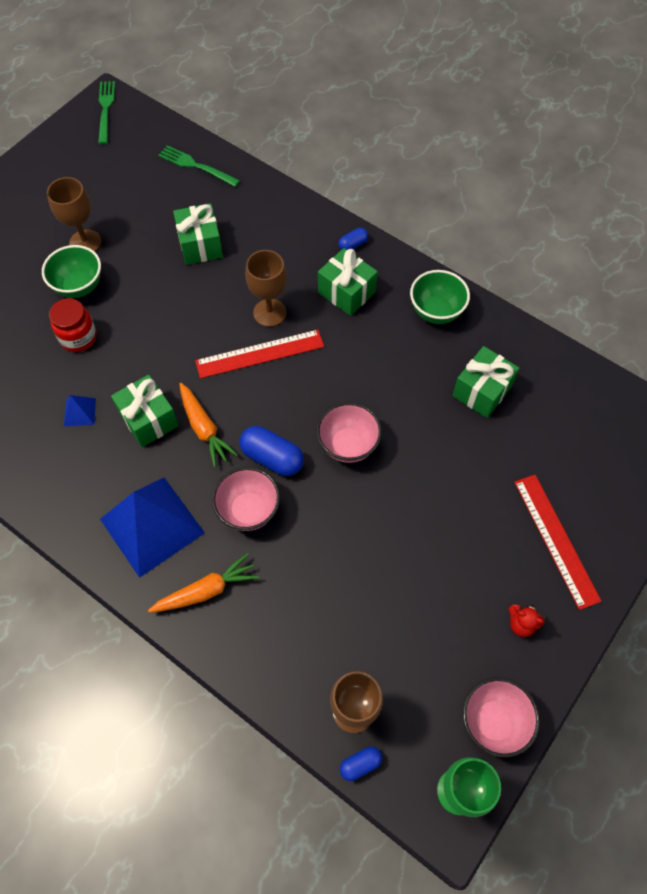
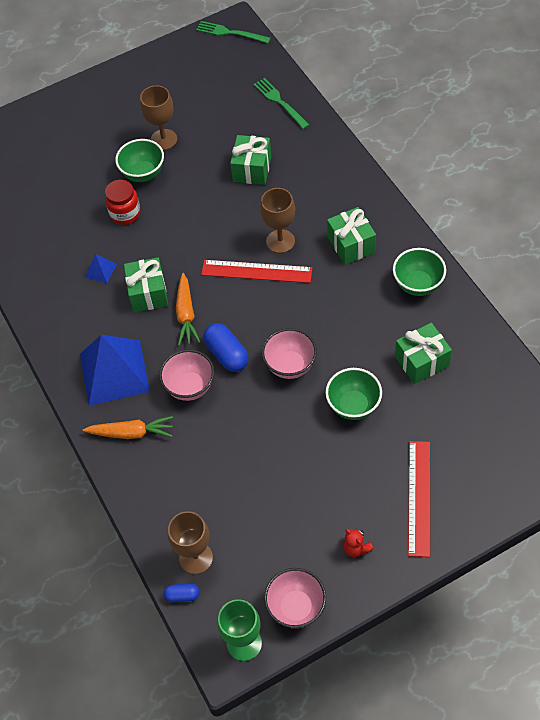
camera: 30 degrees right, 5 degrees down
green fork [98,81,115,144] -> green fork turned 90 degrees counterclockwise [196,21,271,43]
blue capsule [338,228,368,250] -> none
none -> green bowl [326,368,382,420]

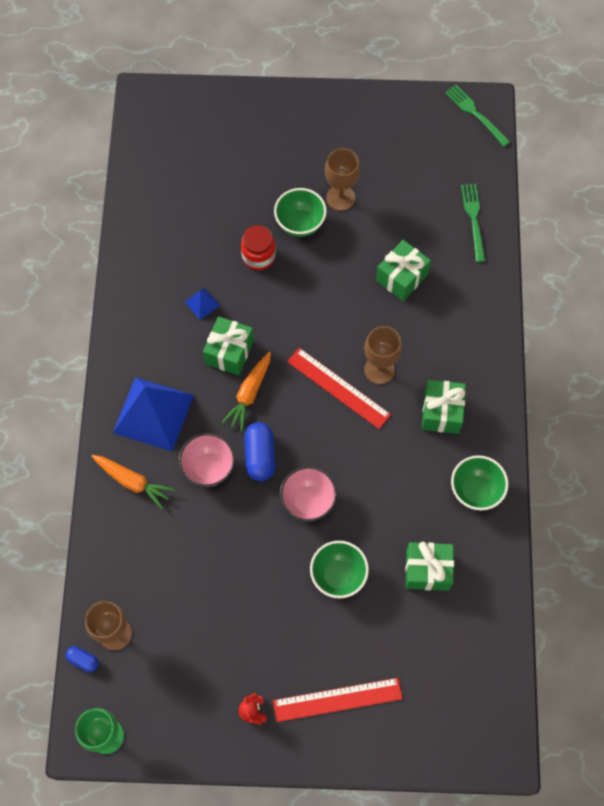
camera: 25 degrees right, 10 degrees up
pink bowl [264,568,326,628] -> none
red ruler [408,441,430,557] -> red ruler turned 45 degrees clockwise [273,678,403,722]

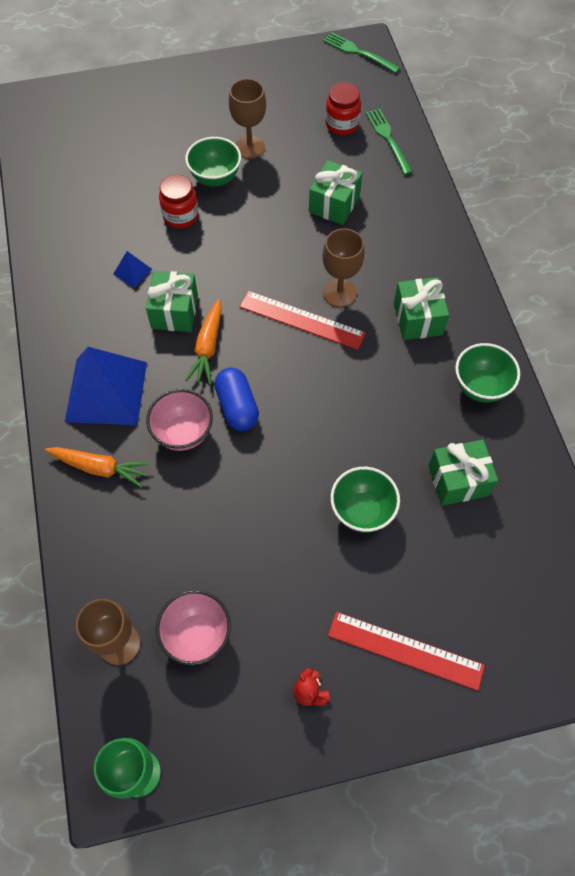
camera: 15 degrees left, 5 degrees down
blue capsule [66,646,99,672] -> none
red ruler [273,678,403,722] -> red ruler turned 45 degrees clockwise [328,612,485,691]
pink bowl [280,466,337,522] -> pink bowl moved to [156,590,231,665]
none -> red jar [326,83,361,135]

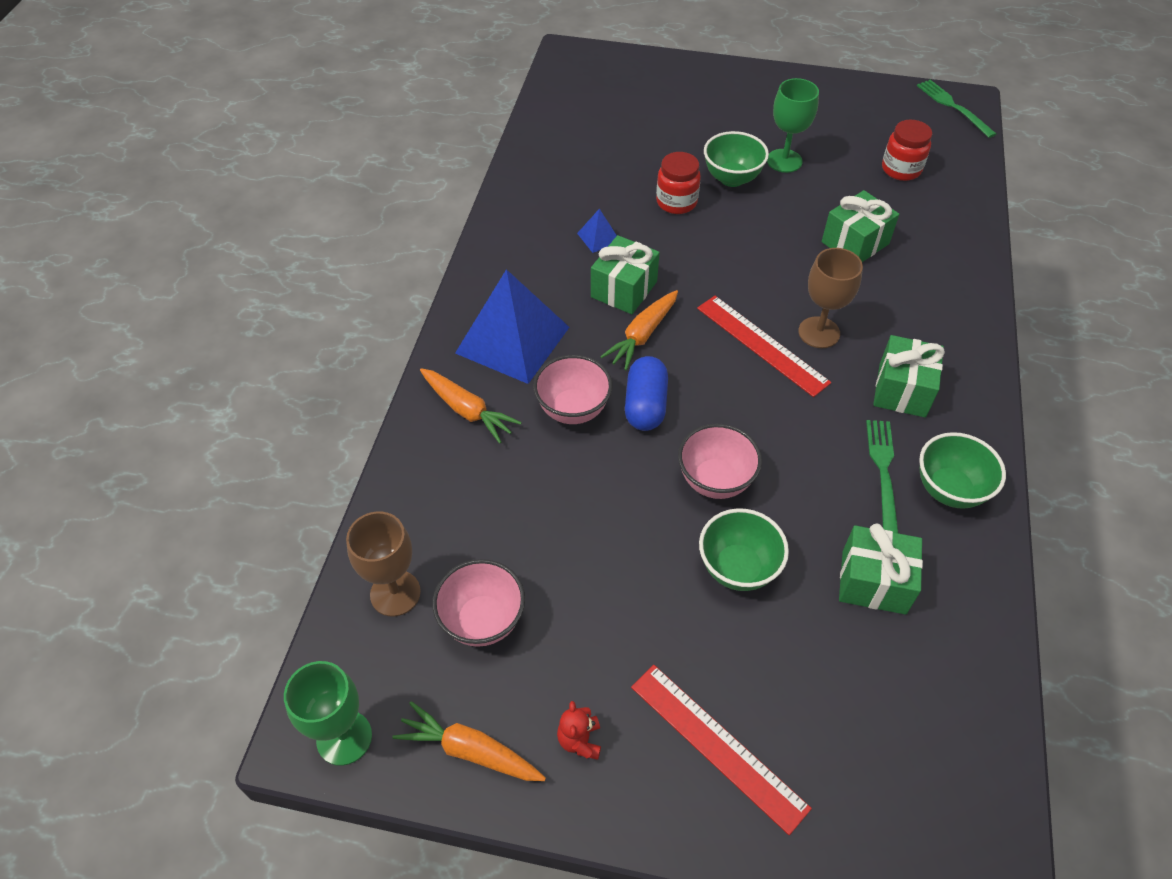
camera: 25 degrees right, 10 degrees down
brown goblet [229,78,266,159] -> green goblet [767,78,819,173]
green fork [366,109,413,175] -> green fork moved to [866,420,898,533]
none -> orange carrot [392,701,546,781]
none -> pink bowl [678,424,762,499]

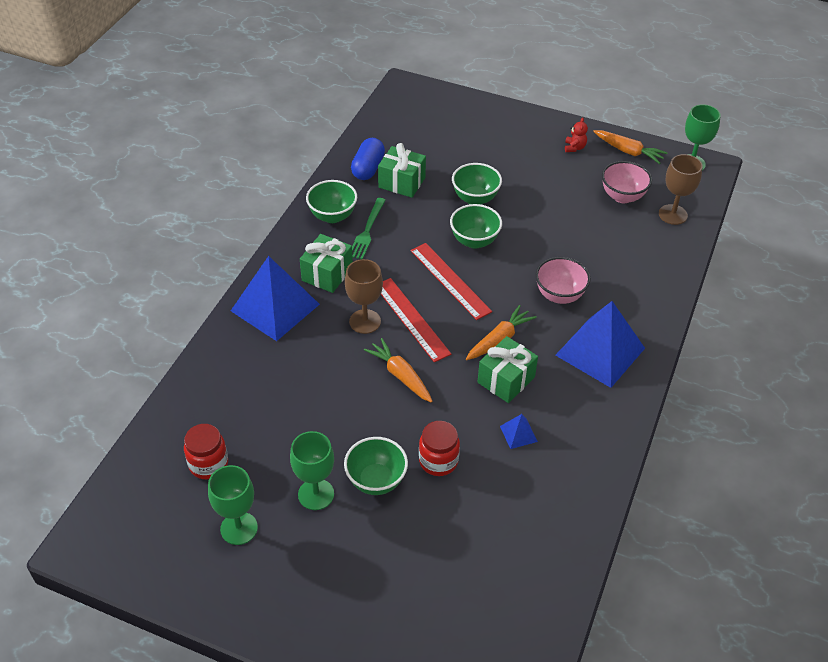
camera: 170 degrees left, 5 degrees down
orange carrot [420,368,522,444] -> orange carrot moved to [364,338,433,403]
blue capsule [625,356,668,431] -> blue capsule moved to [351,138,385,180]
red ruler [631,665,812,835] -> red ruler moved to [410,243,492,320]
pink bowl [678,424,762,499] -> green bowl [450,204,502,249]
green gift [822,190,899,262] -> none
green fork [917,80,996,138] -> none
none -> green goblet [208,465,258,545]
none -> blue pyramid [231,256,320,341]

